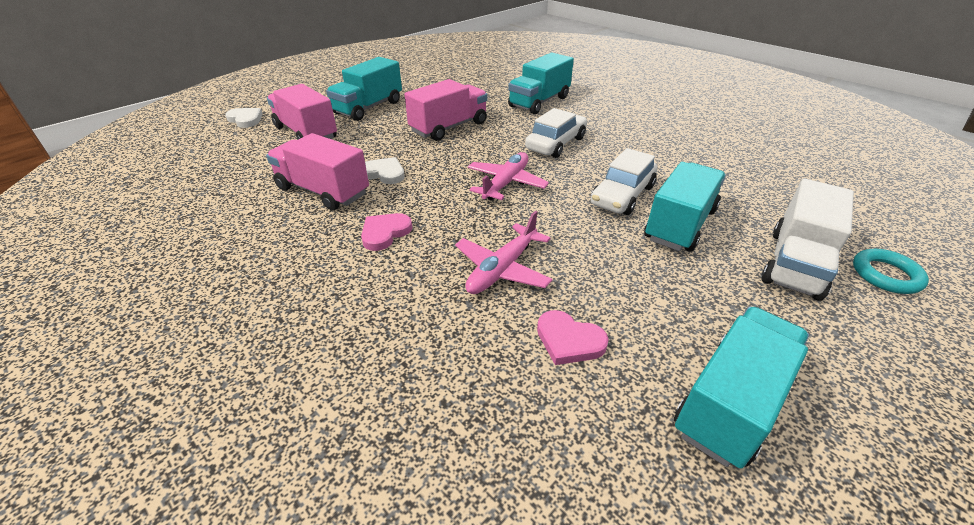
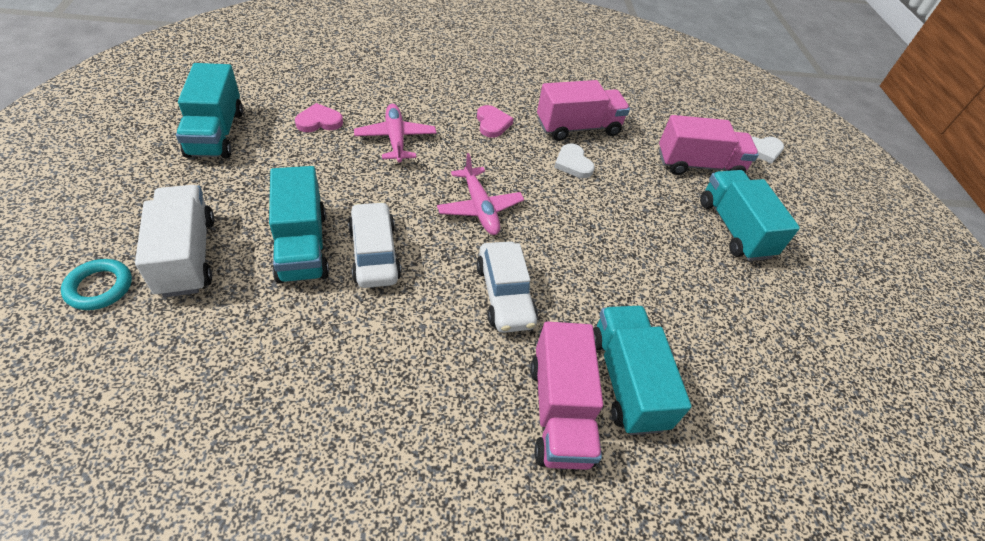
camera: 125 degrees right, 10 degrees up
white heart [365,157,405,184] -> white heart turned 90 degrees clockwise [554,144,595,178]
pink truck [404,79,488,141] -> pink truck moved to [531,321,603,470]

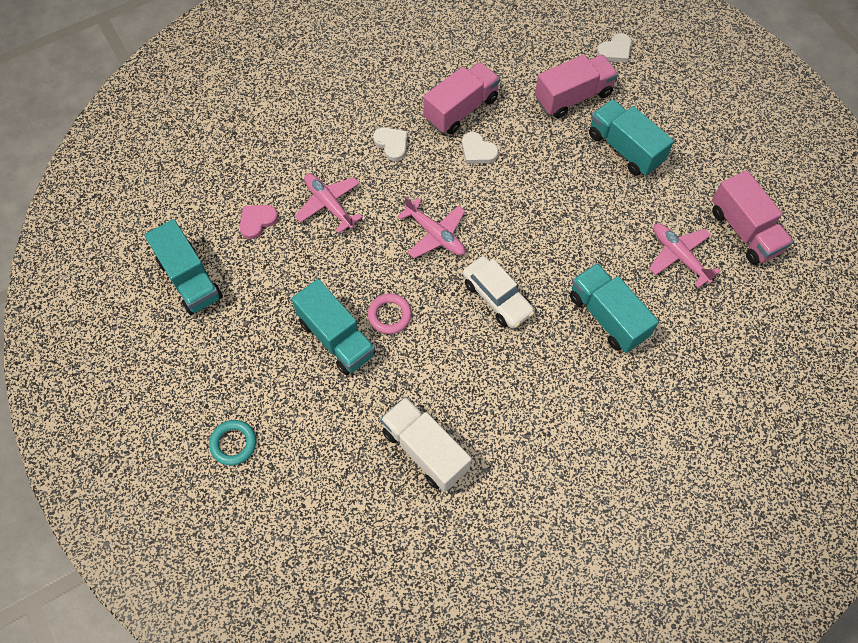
camera: 20 degrees left, 15 degrees up
white truck [135,185,214,297] -> white truck moved to [381,397,472,492]
white car [348,202,401,288] -> pink ring [368,293,412,334]
pink heart [477,105,514,138] -> white heart [373,127,408,161]
pink truck [531,321,603,470] -> pink truck moved to [712,170,793,265]
none -> pink plane [649,224,721,288]

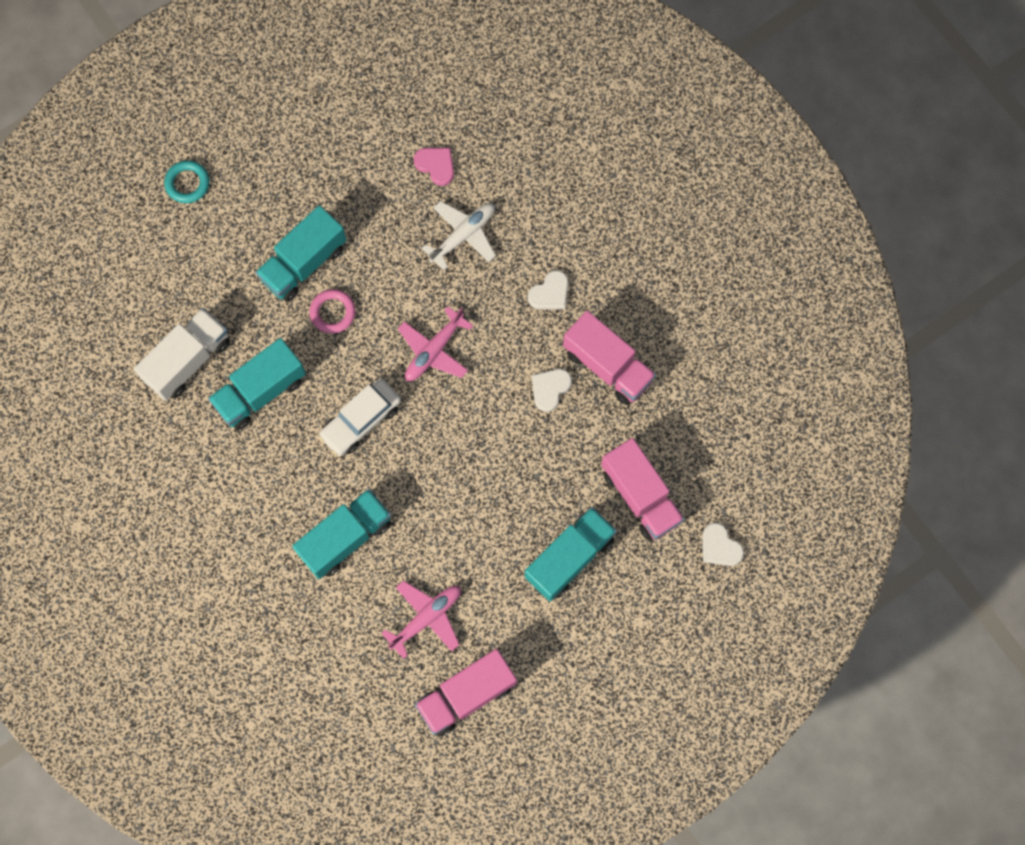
camera: 85 degrees right, 10 degrees up
turquoise truck [145,219,223,315] -> turquoise truck moved to [208,338,306,430]
pink plane [295,173,363,233] -> white plane [422,201,496,270]

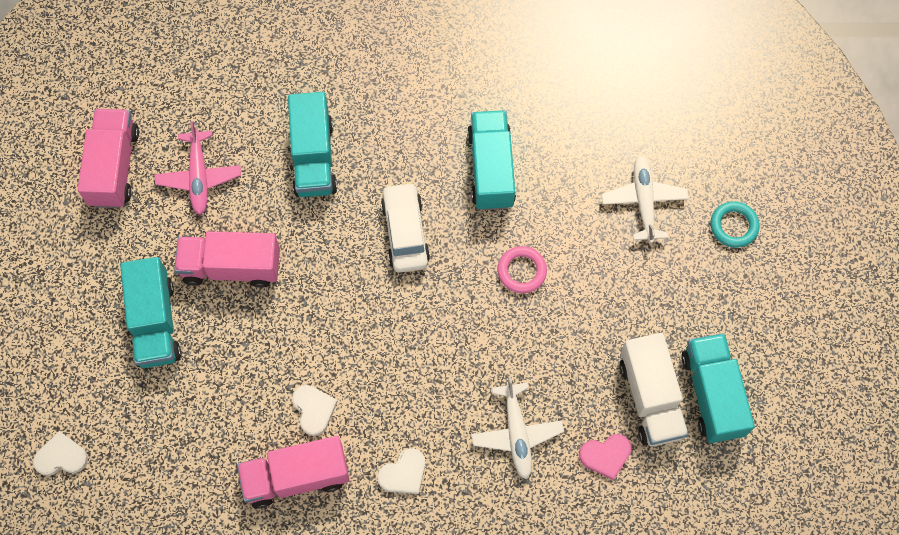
camera: 125 degrees right, 5 degrees down
white truck [134,308,230,401] -> white truck moved to [620,333,688,447]
turquoise truck [255,205,347,302] -> turquoise truck moved to [681,333,755,443]
pink plane [398,306,473,381] -> none
white heart [528,270,569,310] -> white heart turned 120 degrees counterclockwise [377,448,425,494]
pink truck [601,438,684,541] -> pink truck moved to [174,231,280,288]
none -> white plane [602,156,689,243]

